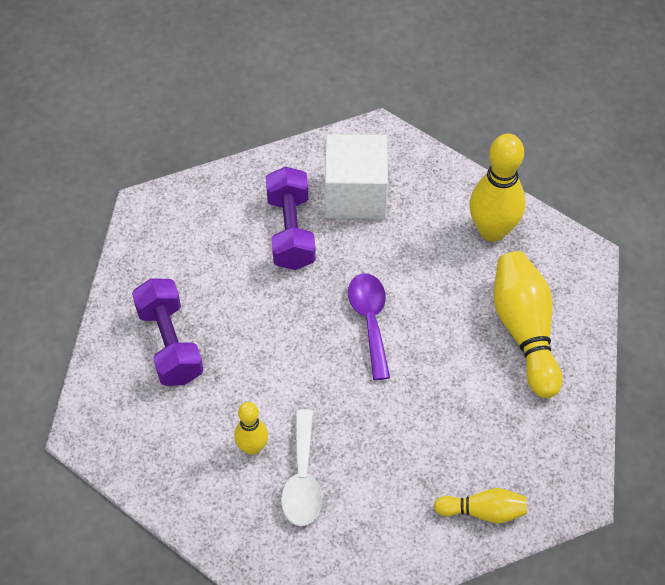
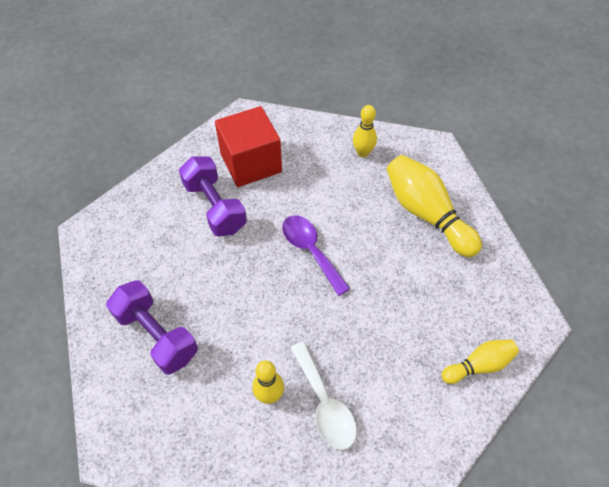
camera: 25 degrees left, 0 degrees up
white cube [325,134,388,219] -> red cube [215,106,282,187]
yellow bowling pin [469,134,525,242] -> yellow bowling pin [353,105,377,157], size x0.56

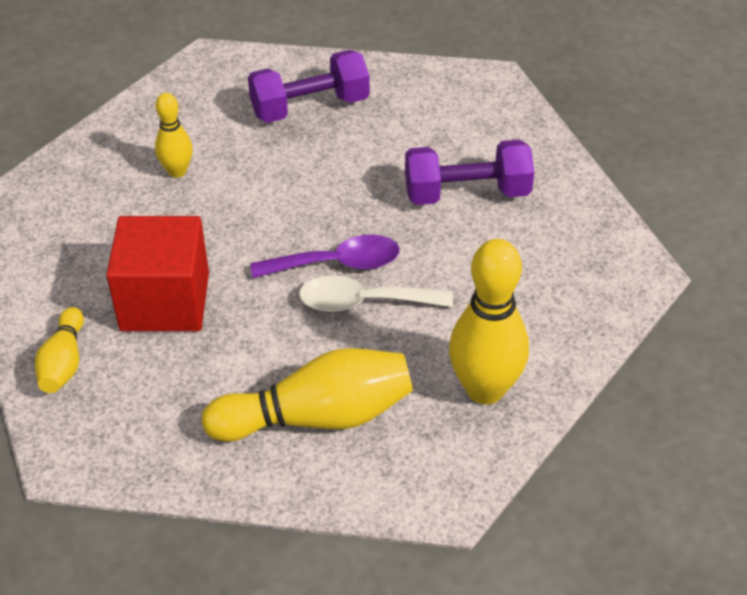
camera: 115 degrees right, 10 degrees down
red cube [215,106,282,187] -> red cube moved to [106,216,209,331]
white spoon [291,342,357,450] -> white spoon moved to [299,275,453,312]
yellow bowling pin [353,105,377,157] -> yellow bowling pin [449,239,529,404], size x1.80

